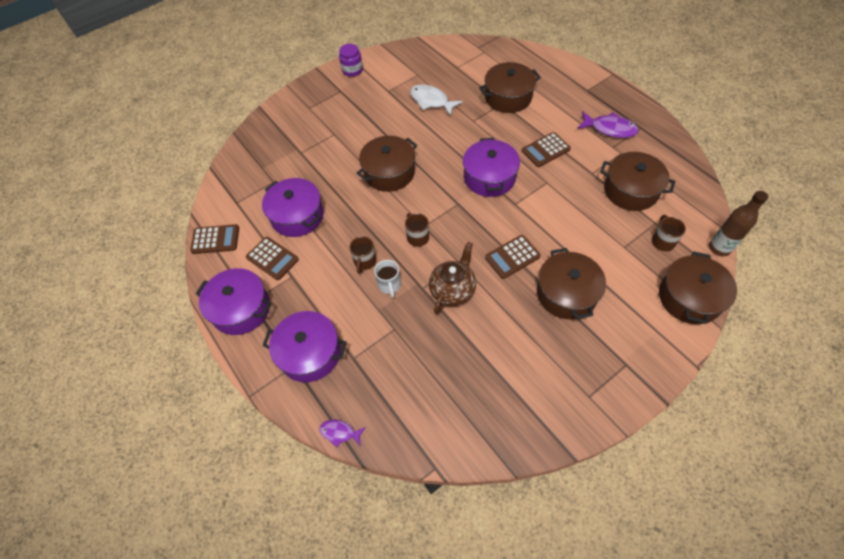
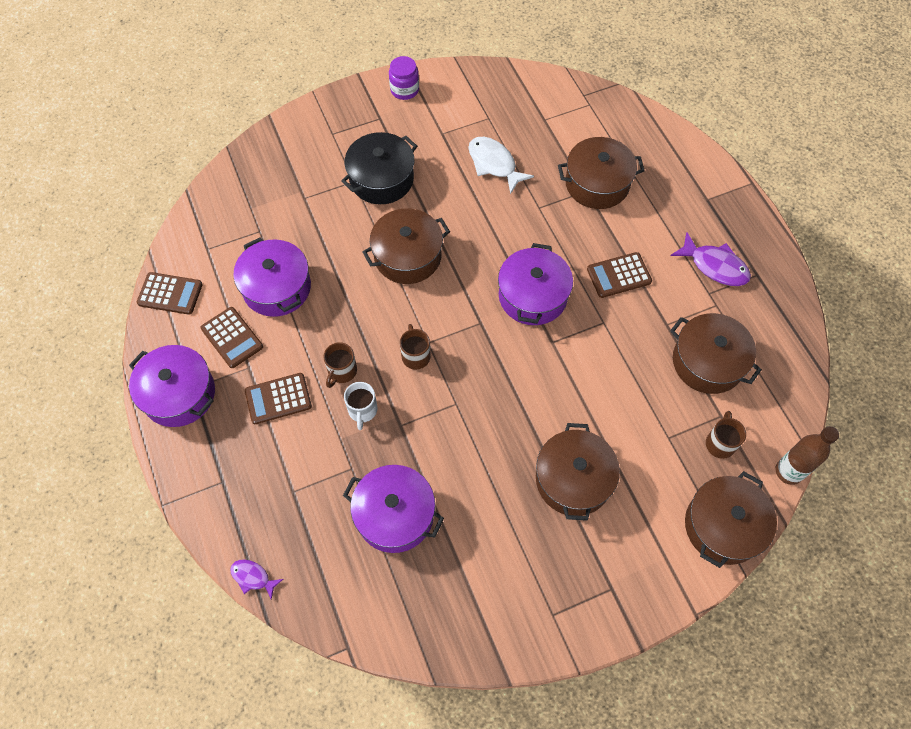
camera: 10 degrees right, 5 degrees up
purple pot [262,311,347,382] -> purple pot moved to [343,465,444,553]
brown teapot [429,242,476,314] -> none
brown calculator [485,235,541,279] -> brown calculator moved to [245,373,312,424]
none -> black pot [341,132,417,204]

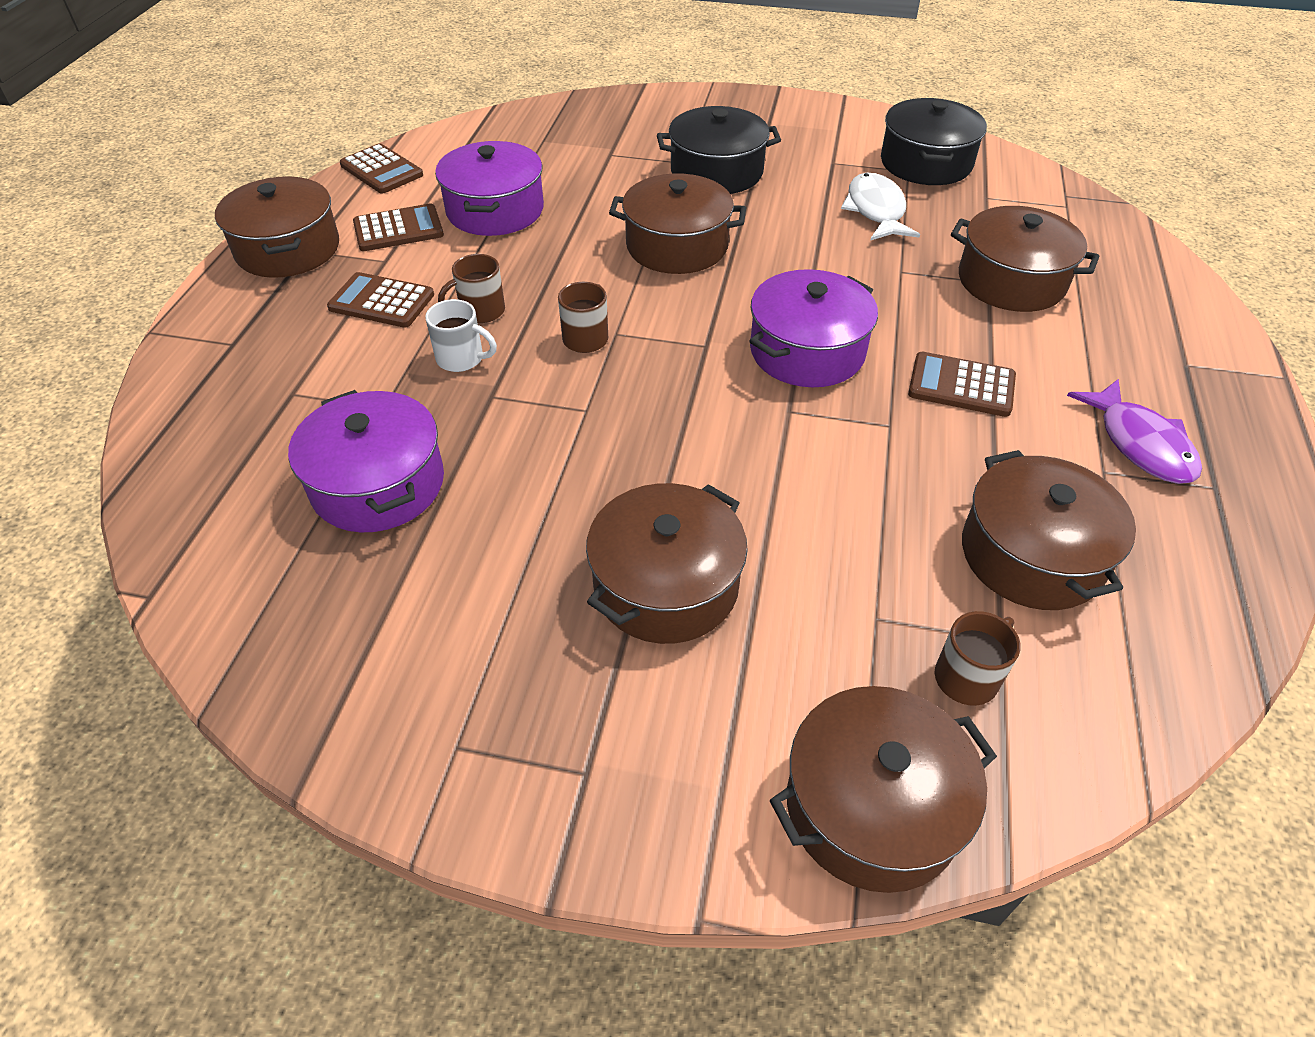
camera: 35 degrees right, 15 degrees down
purple pot [129,345,215,427] -> brown pot [215,176,339,278]
brown calculator [201,307,263,368] -> brown calculator turned 105 degrees counterclockwise [353,204,444,251]
purple fish [230,559,283,599] -> none
white mug [344,382,378,430] -> white mug turned 105 degrees counterclockwise [425,299,497,372]
purple jar [389,56,419,100] -> none
brown bottle [775,426,839,485] -> none
none -> black pot [881,98,987,185]

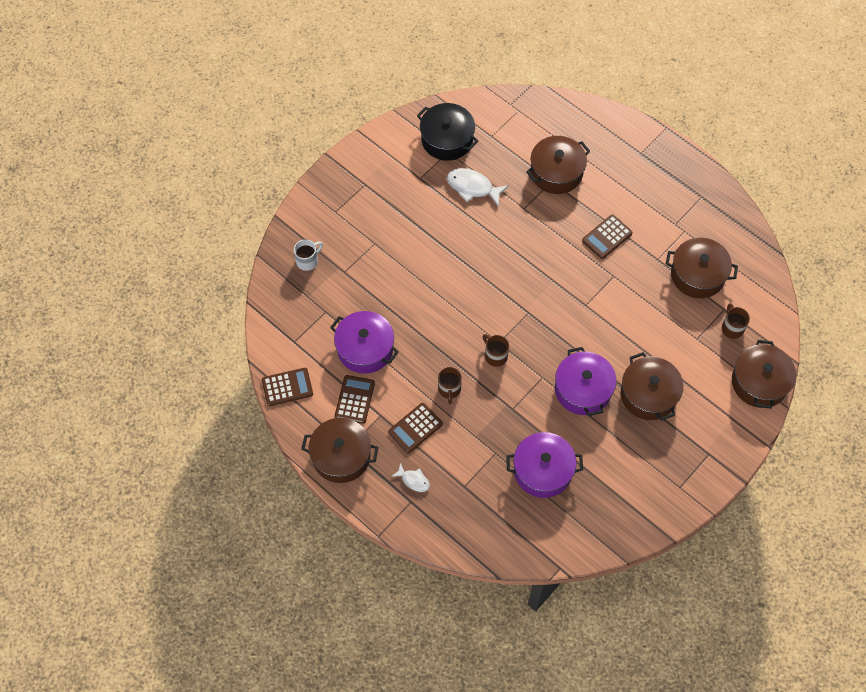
camera: 60 degrees left, 15 degrees up
white mug [425,299,497,372] -> white mug moved to [294,239,323,271]
brown pot [609,173,746,274] -> none
black pot [657,106,781,194] -> none
purple pot [749,269,878,387] -> purple pot moved to [555,347,616,416]
purple fish [1067,379,1202,484] -> none
none -> white fish [391,463,430,492]

